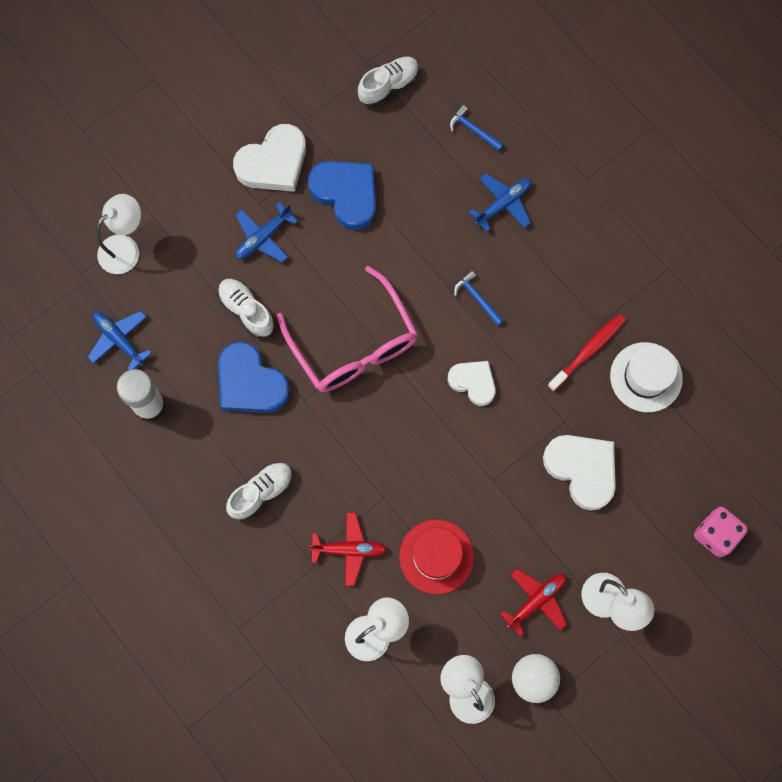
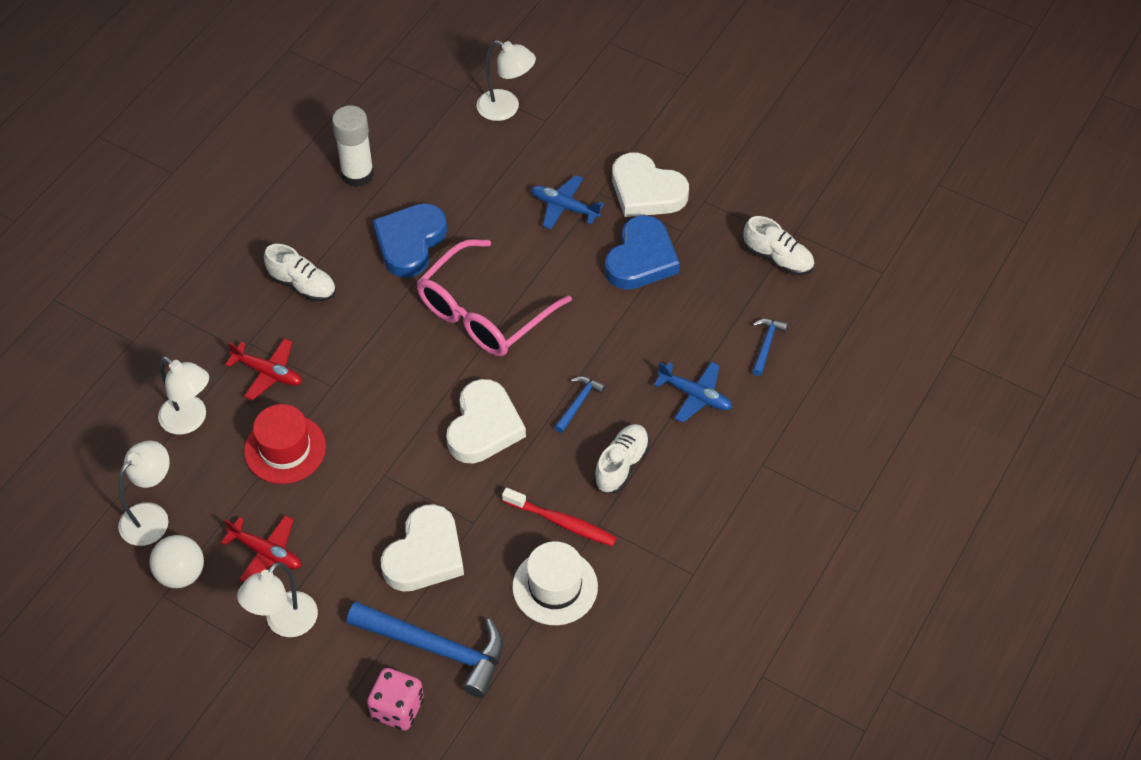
camera: 70 degrees right, 20 degrees down
blue plane [87,311,152,370] -> none
white shoe [218,279,274,338] -> white shoe moved to [594,424,650,493]
red plane [308,512,387,586] -> red plane turned 45 degrees counterclockwise [225,338,302,401]
white heart [448,361,496,406] -> white heart [446,379,526,464], size x1.57
none -> blue hammer [347,601,503,698]

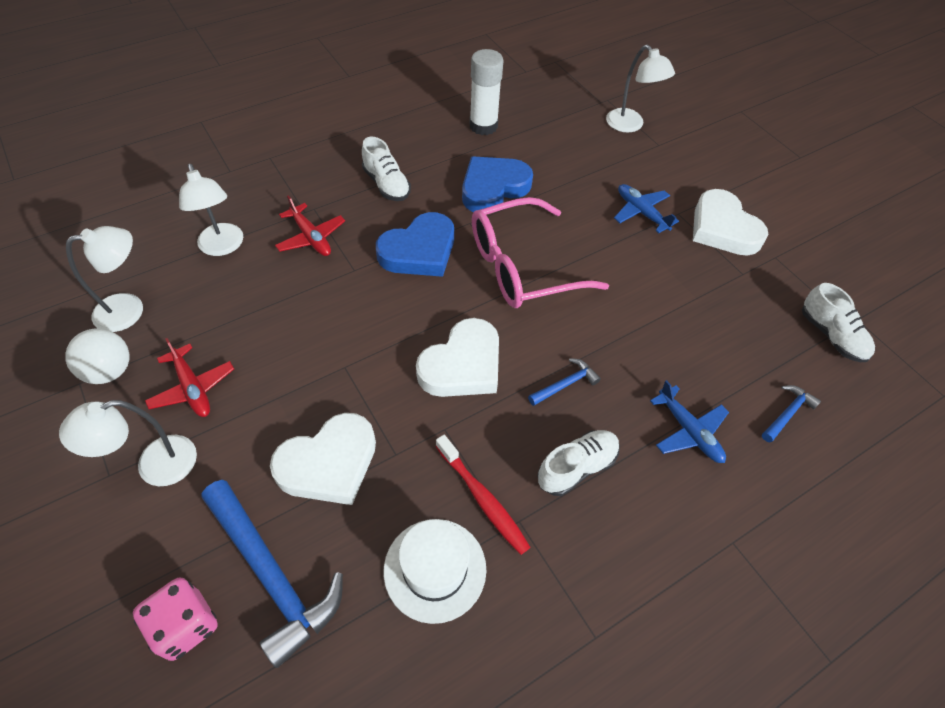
camera: 25 degrees right, 0 degrees up
red hat [244,404,326,484] -> none
blue heart [605,215,680,290] -> blue heart moved to [376,212,454,277]

